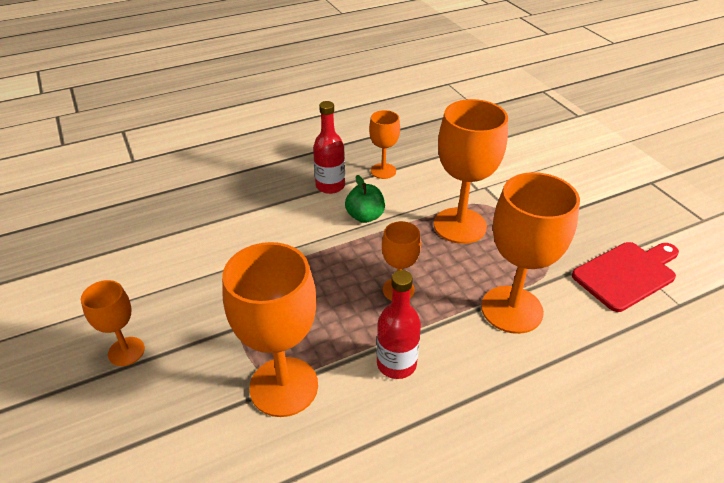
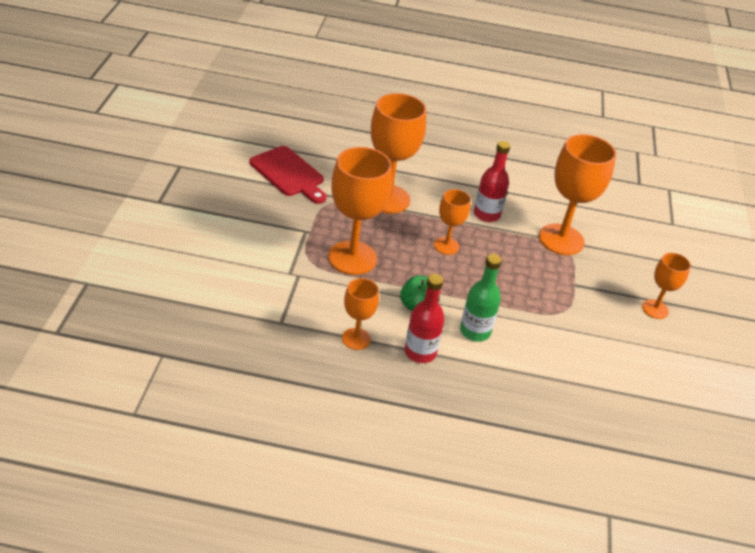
camera: 150 degrees left, 0 degrees up
red cutting board [572,242,679,312] -> red cutting board turned 135 degrees counterclockwise [249,146,326,204]
none -> green bottle [460,254,502,341]

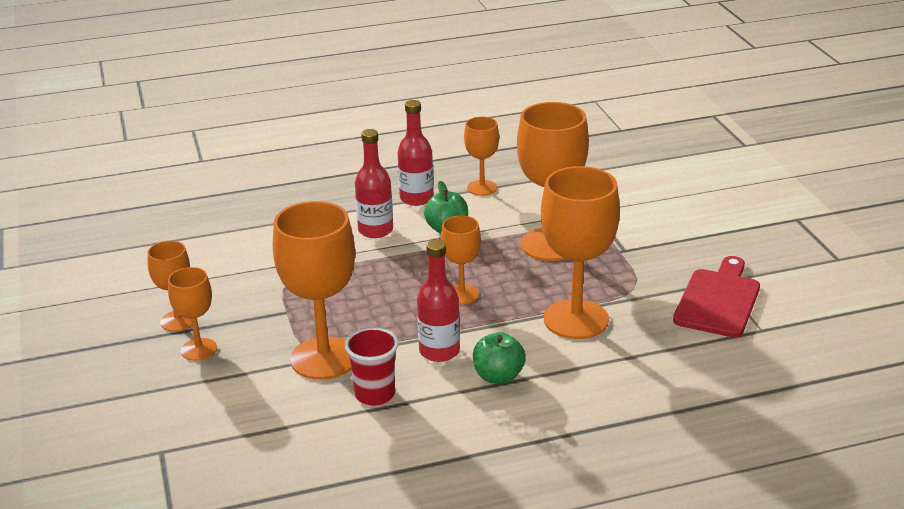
camera: 160 degrees right, 10 degrees down
red cutting board [249,146,326,204] -> red cutting board turned 90 degrees clockwise [673,256,760,337]
green bottle [460,254,502,341] -> red bottle [355,129,393,238]
none -> orange goblet [168,267,217,361]
none -> red cup [345,327,398,406]
none -> green apple [473,332,526,384]

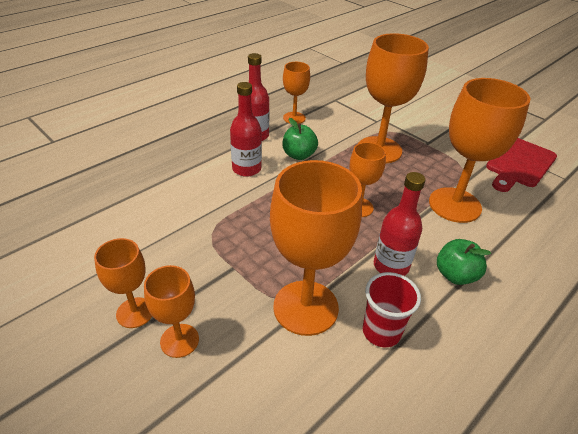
camera: 30 degrees left, 10 degrees up
red cutting board [673,256,760,337] -> red cutting board turned 135 degrees counterclockwise [486,138,557,192]

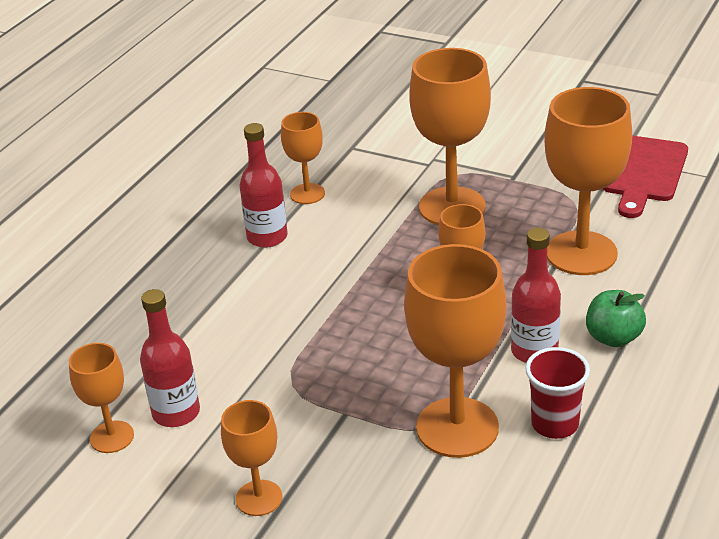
camera: 15 degrees left, 5 degrees down
orange goblet [144,265,199,358] -> orange goblet moved to [69,343,134,453]
red bottle [230,82,262,177] -> red bottle moved to [140,289,200,427]
green apple [282,118,318,160] -> none

